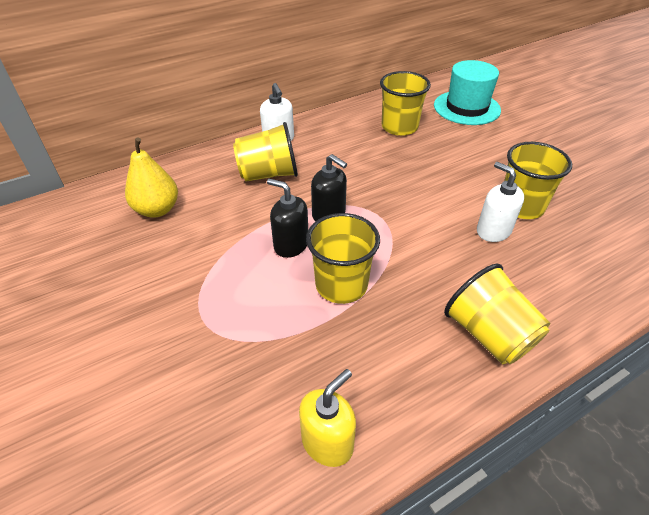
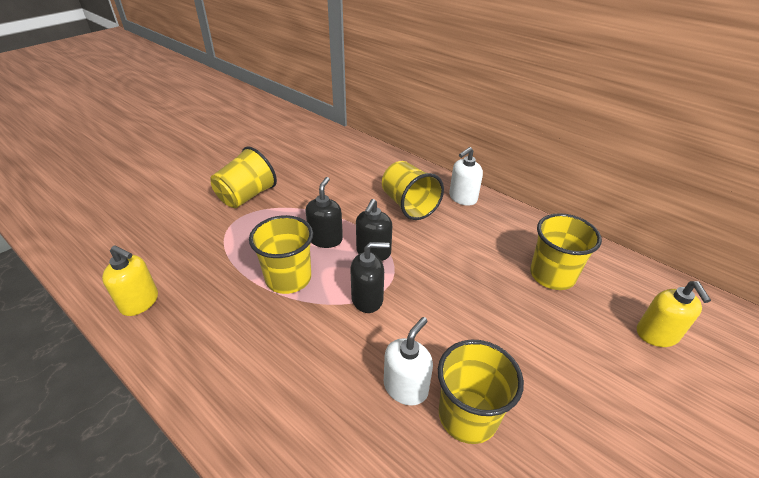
camera: 70 degrees right, 5 degrees down
yellow pear [125,137,178,217] -> none
turquoise hat [434,60,501,125] -> yellow soap dispenser [637,281,711,347]
yellow cup [444,264,551,364] -> yellow cup moved to [211,146,277,208]
none -> black soap dispenser [350,242,390,313]

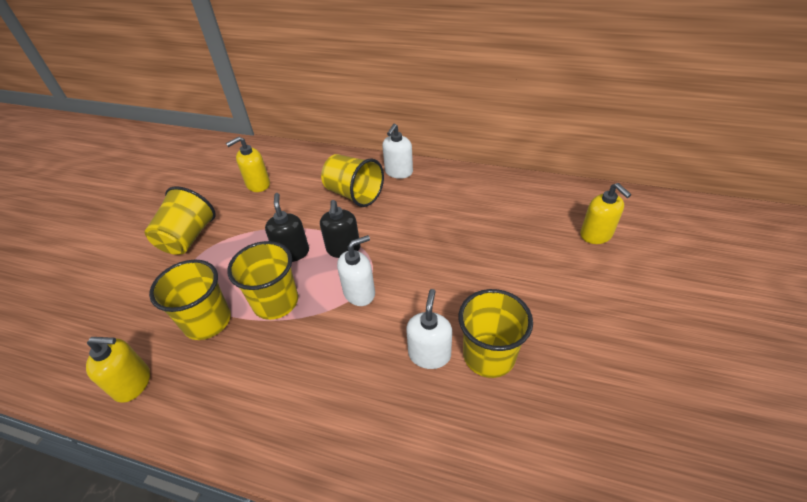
camera: 20 degrees left, 5 degrees up
black soap dispenser [350,242,390,313] -> white soap dispenser [337,235,375,306]
yellow cup [530,213,602,290] -> yellow cup moved to [149,260,231,340]
none -> yellow soap dispenser [226,136,270,192]

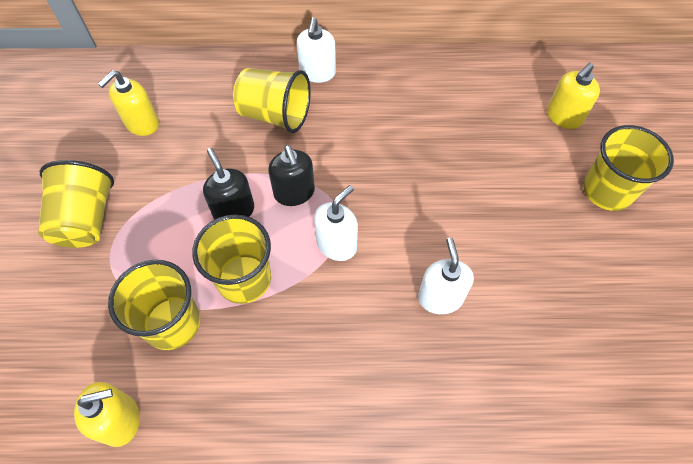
camera: 20 degrees left, 15 degrees up
yellow cup [458,289,533,378] -> yellow cup moved to [583,125,674,211]
yellow soap dispenser [580,183,631,244] -> yellow soap dispenser turned 90 degrees clockwise [547,63,600,129]

